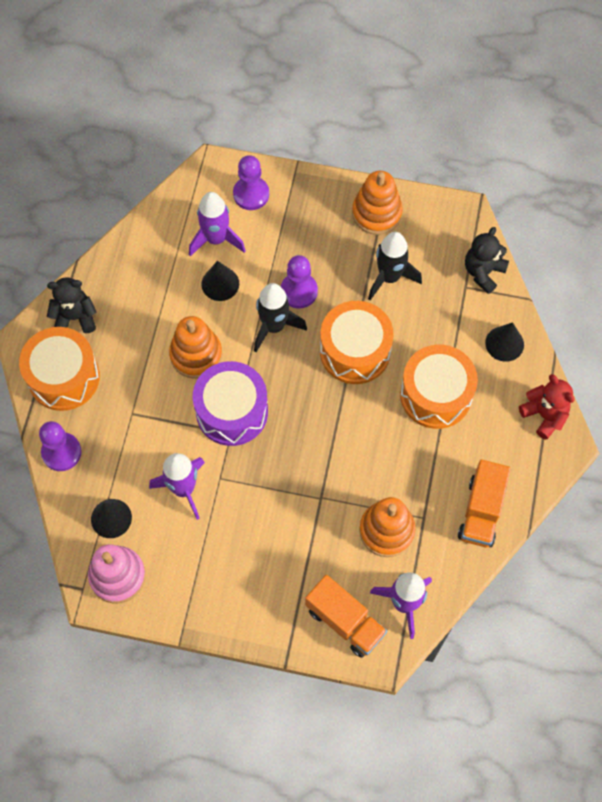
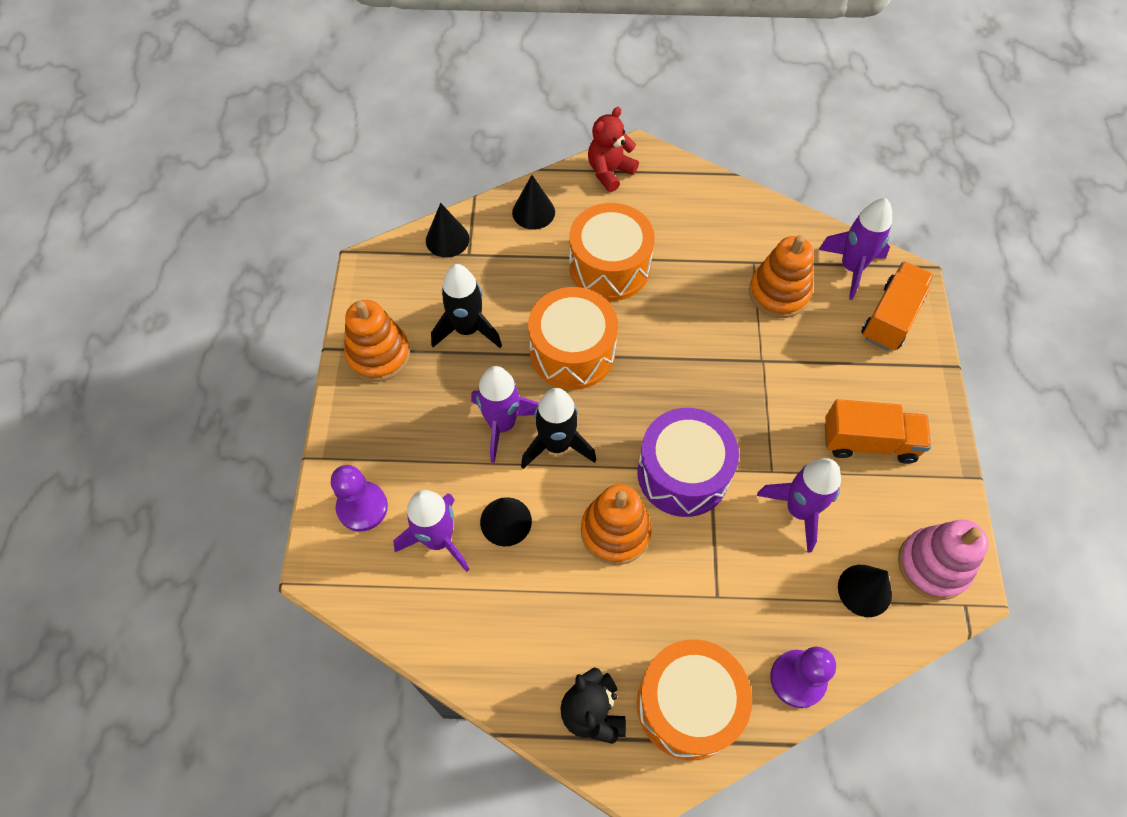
camera: 100 degrees left, 5 degrees down
purple pawn [281,255,318,309] -> purple rocket [471,366,539,463]
orange truck [458,460,511,548] -> orange truck moved to [825,399,931,464]
black teddy bear [465,227,509,294] -> black cone [426,203,469,257]

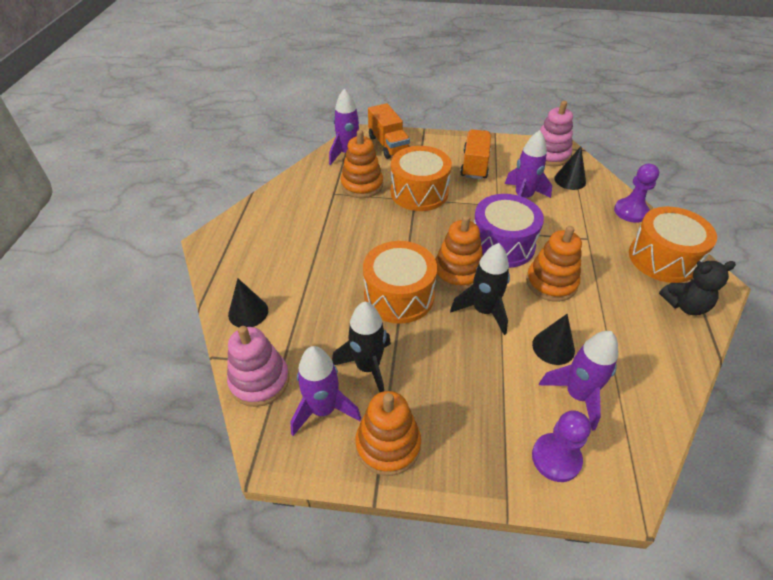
camera: 85 degrees left, 15 degrees down
black cone [426,203,469,257] -> pink stacking toy [227,326,289,407]
purple rocket [471,366,539,463] -> purple rocket moved to [291,346,361,436]
orange drum [569,203,655,301] -> orange drum moved to [391,146,452,211]
red teddy bear [588,107,639,192] -> none
orange truck [861,261,934,351] -> orange truck turned 150 degrees counterclockwise [368,103,410,159]
none -> orange stacking toy [435,215,483,290]

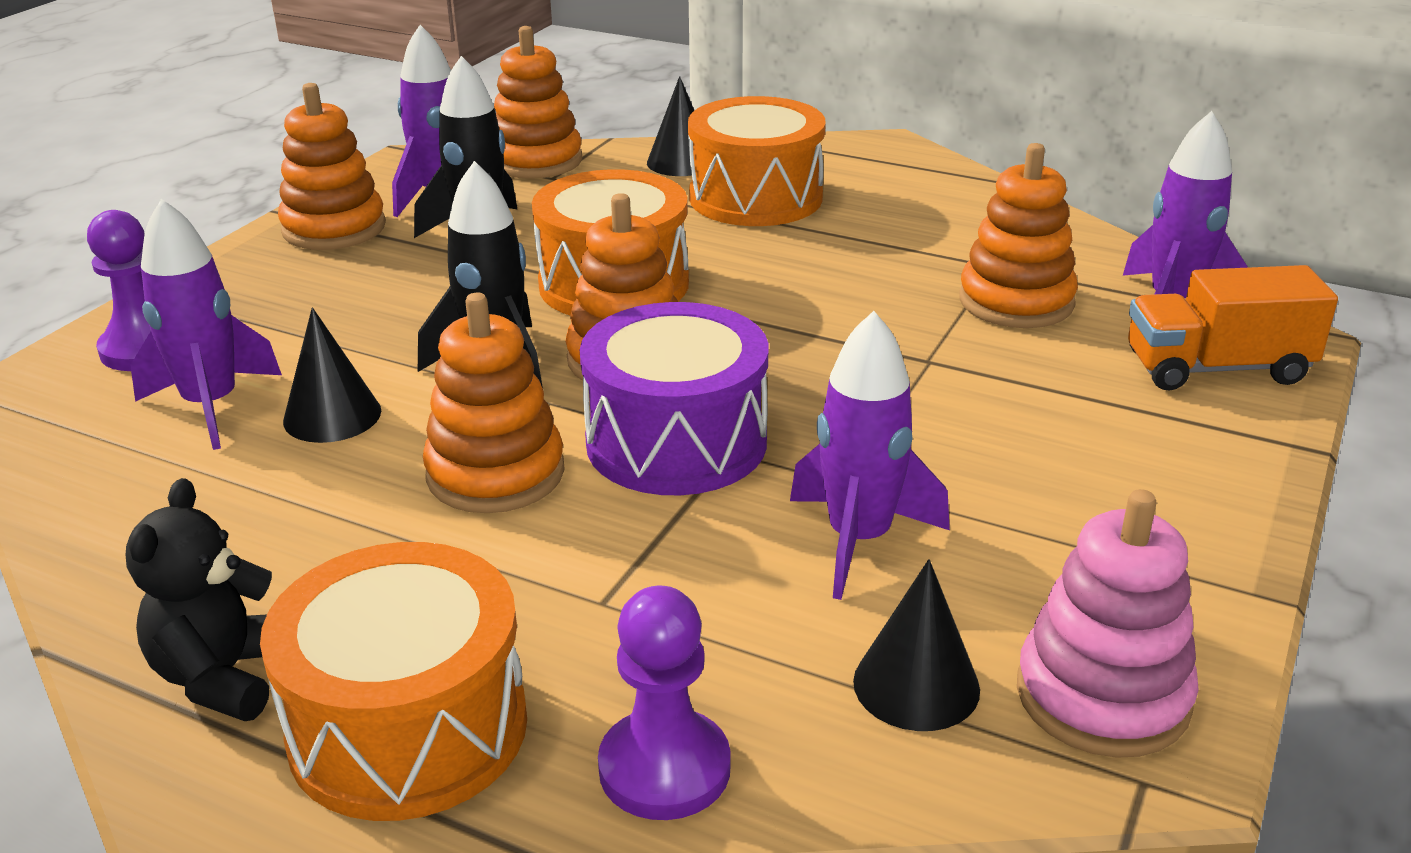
camera: 110 degrees right, 15 degrees down
pink stacking toy [227,326,289,407] -> orange stacking toy [494,26,582,179]
orange drum [391,146,452,211] -> orange drum moved to [688,96,826,226]
orange truck [460,129,491,179] -> none

